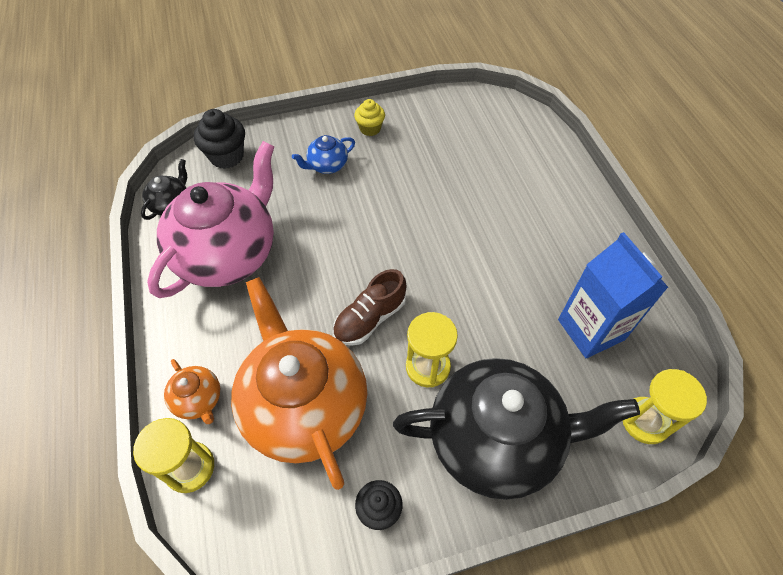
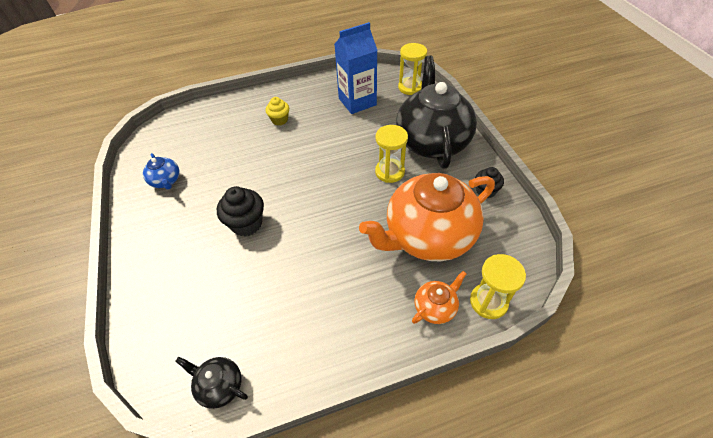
camera: 90 degrees left, 5 degrees down
pink teapot [147,141,275,298] -> none
black cupcake [194,109,245,169] -> black cupcake moved to [217,186,264,236]
blue teapot [292,135,355,174] -> blue teapot moved to [143,153,179,190]
brown shoe [333,269,406,346] -> none
yellow cupcake [354,99,385,136] -> yellow cupcake moved to [265,97,289,125]

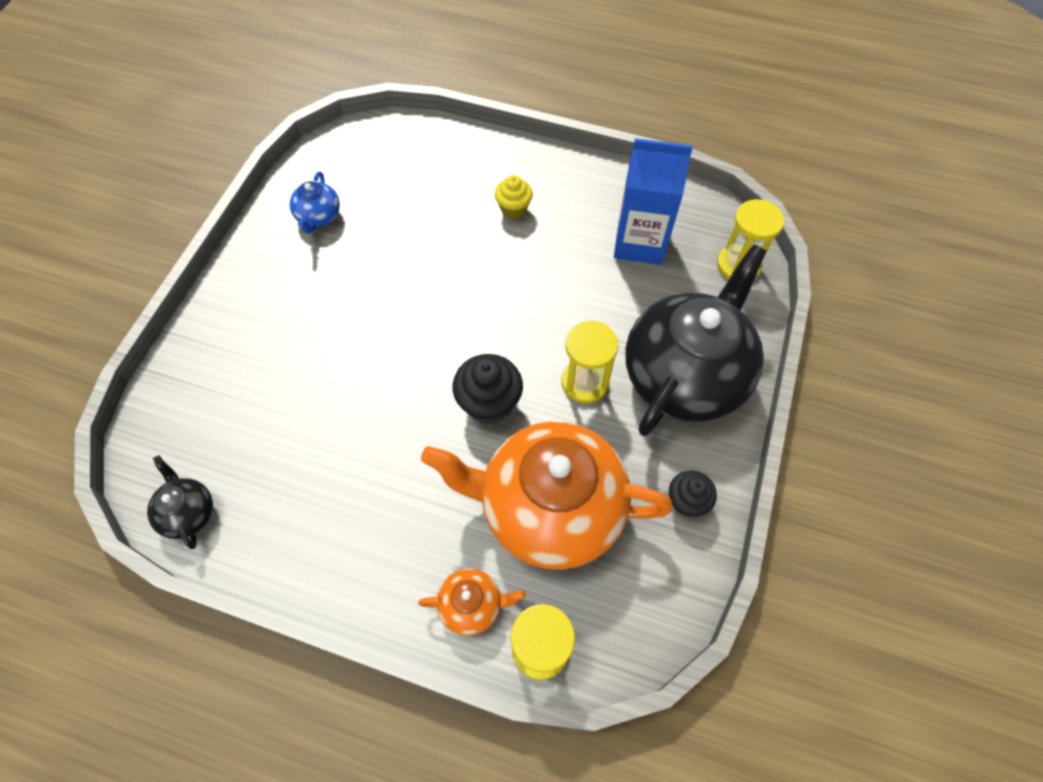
camera: 35 degrees right, 10 degrees up
black cupcake [217,186,264,236] -> black cupcake moved to [453,354,523,424]

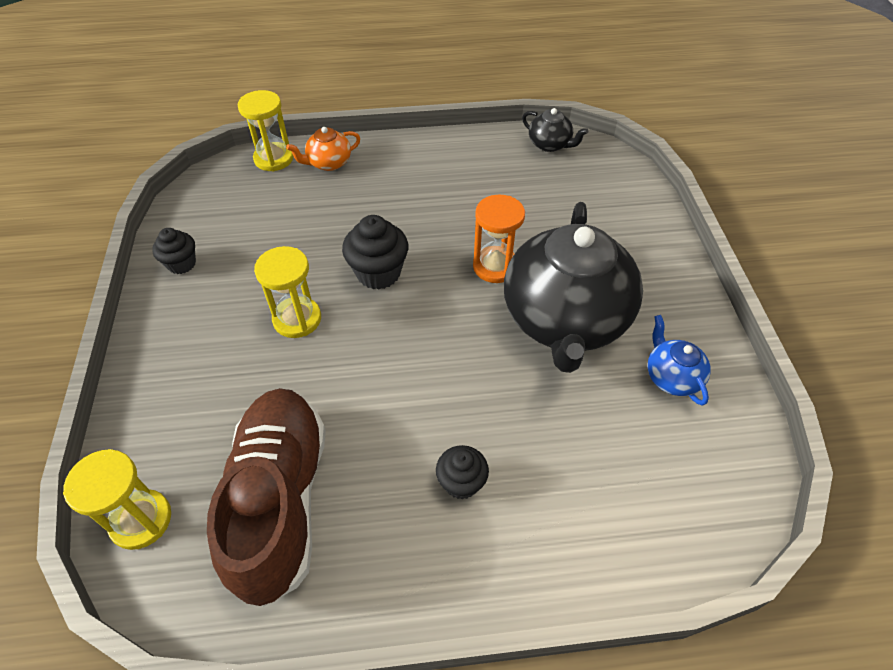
camera: 155 degrees right, 10 degrees down
orange teapot [421,421,673,570] -> none
yellow cupcake [495,175,533,219] -> black cupcake [436,445,489,500]
blue carton [614,138,693,265] -> brown shoe [207,388,326,607]
black teapot [625,244,766,436] -> black teapot moved to [504,202,643,373]
none -> orange hourglass [473,195,525,283]

